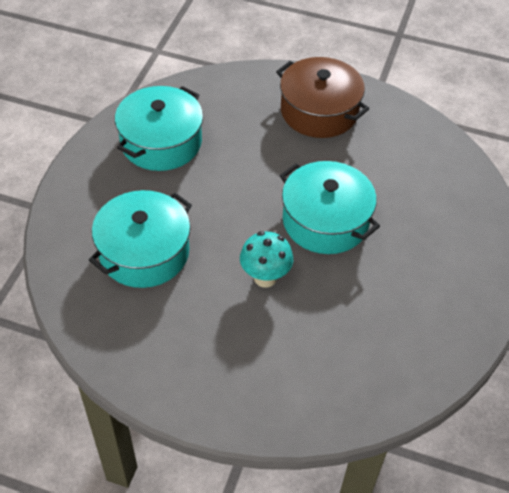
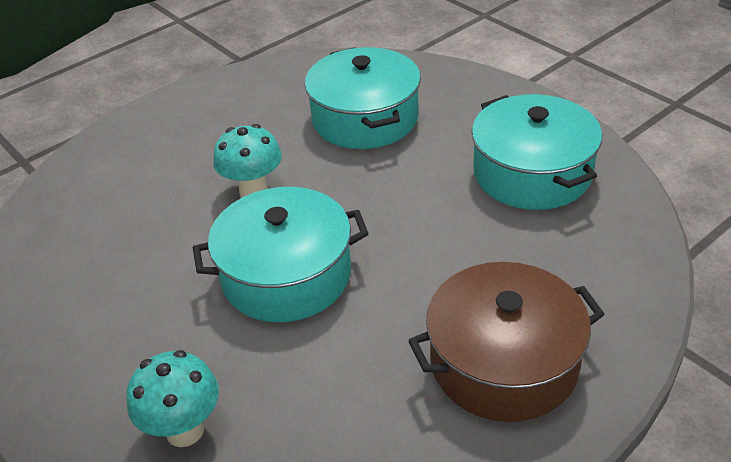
camera: 125 degrees right, 10 degrees down
none -> turquoise mushroom [127,350,219,447]

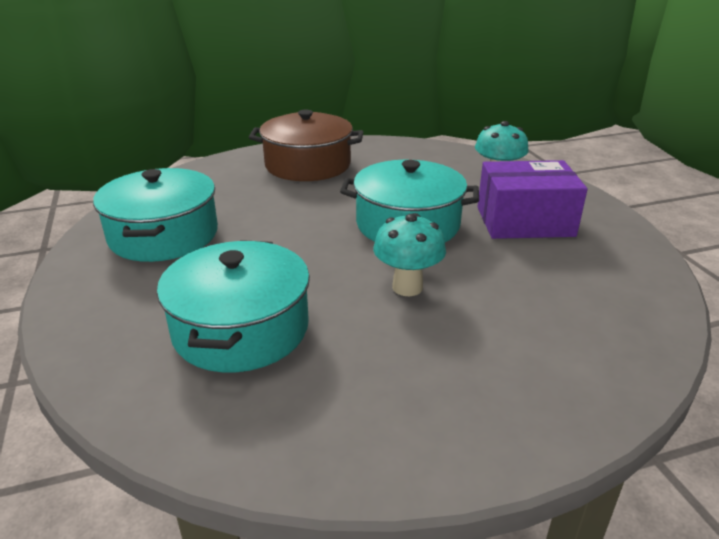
camera: 160 degrees left, 10 degrees down
none -> purple box [477,160,588,239]

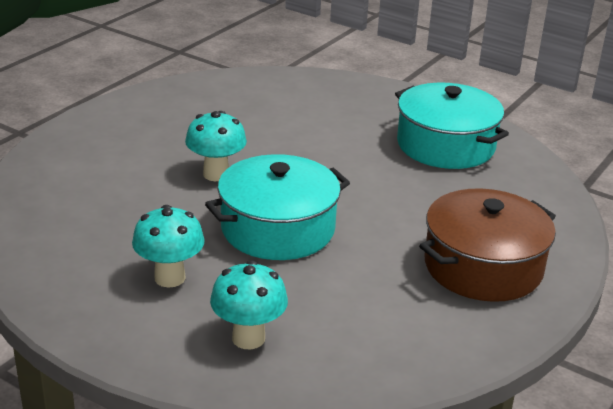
camera: 140 degrees right, 0 degrees up
turquoise pot [157,240,310,372] -> none
purple box [477,160,588,239] -> turquoise mushroom [132,205,205,288]

